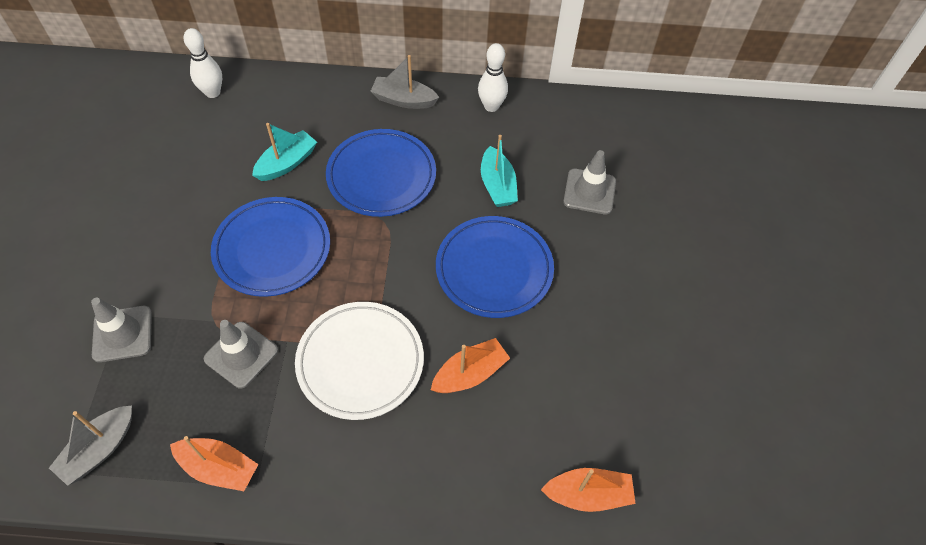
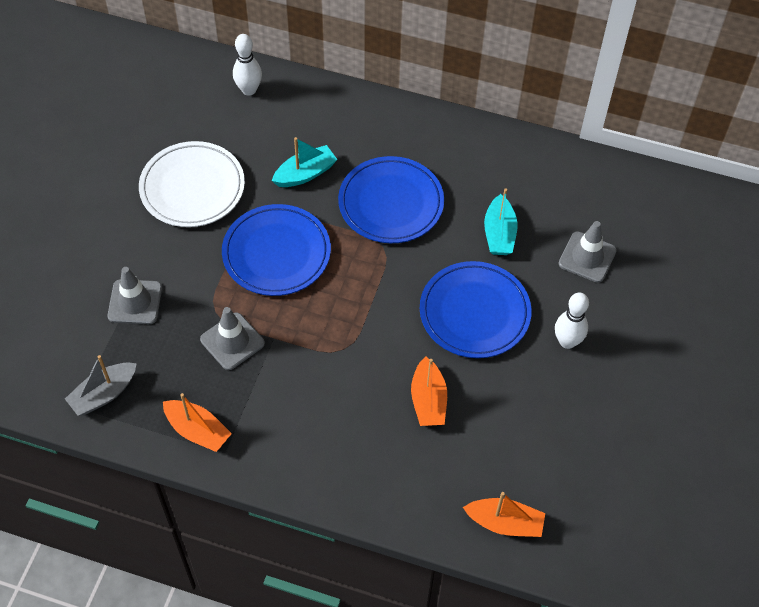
camera: 15 degrees right, 0 degrees up
white plate [295,302,424,420] -> white plate moved to [139,141,245,227]
grey boat [370,55,439,109] -> none
orange boat [431,338,510,393] -> orange boat turned 105 degrees clockwise [411,357,447,426]
white bowling pin [478,43,508,112] -> white bowling pin moved to [555,292,589,349]

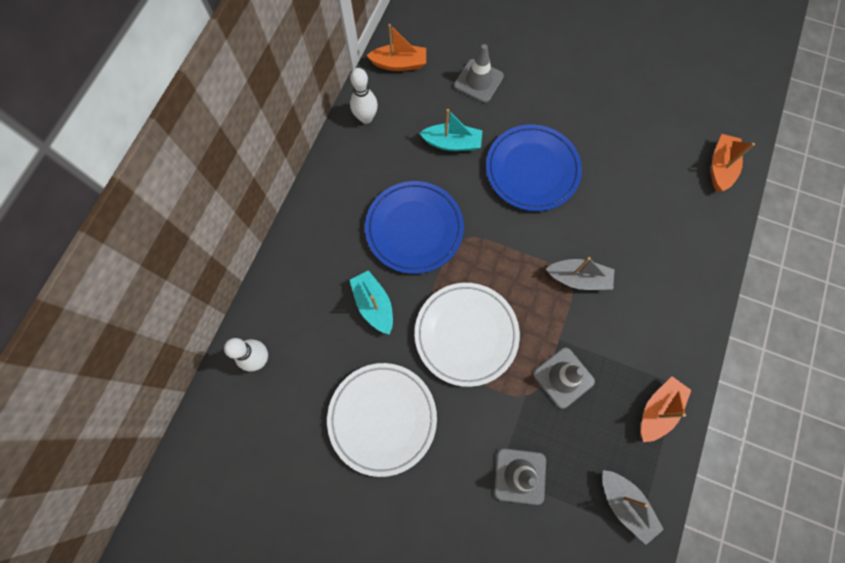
camera: 85 degrees left, 15 degrees up
blue plate [222,204,331,296] -> white plate [415,283,520,387]
orange boat [411,357,447,426] -> orange boat moved to [366,24,426,71]
white bowling pin [555,292,589,349] -> white bowling pin moved to [350,68,378,124]
none -> grey boat [546,257,614,290]

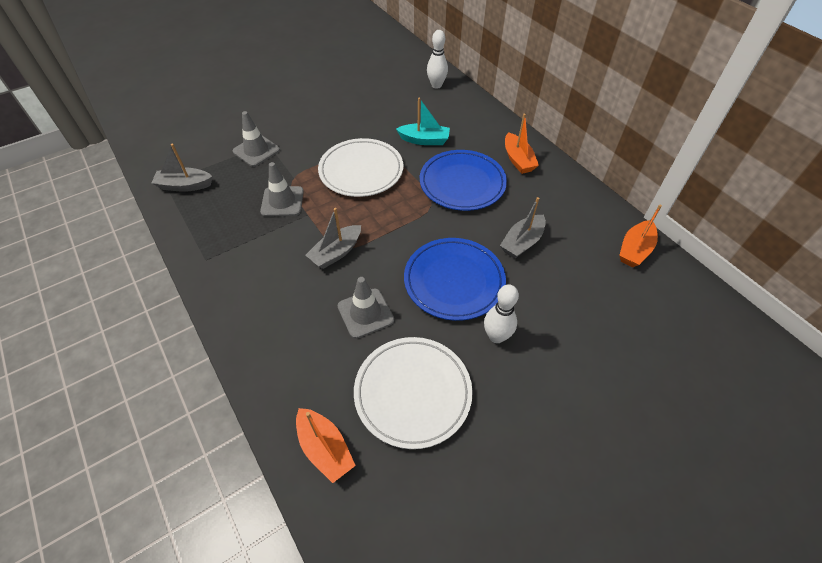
camera: 125 degrees right, 20 degrees down
white plate [327,363,437,477] -> white plate moved to [354,337,473,449]
white bowling pin [350,68,378,124] -> white bowling pin moved to [484,284,519,343]
turquoise boat [419,109,482,151] -> grey boat [500,197,546,259]
grey traffic cone [454,44,504,103] -> grey traffic cone moved to [337,277,394,339]
orange boat [640,376,691,442] -> orange boat moved to [505,114,539,174]

